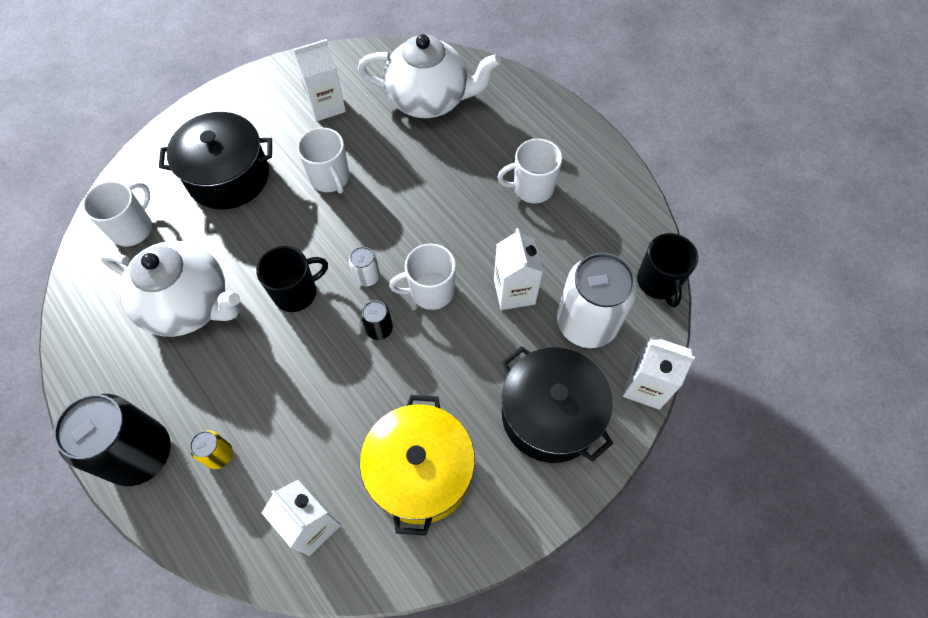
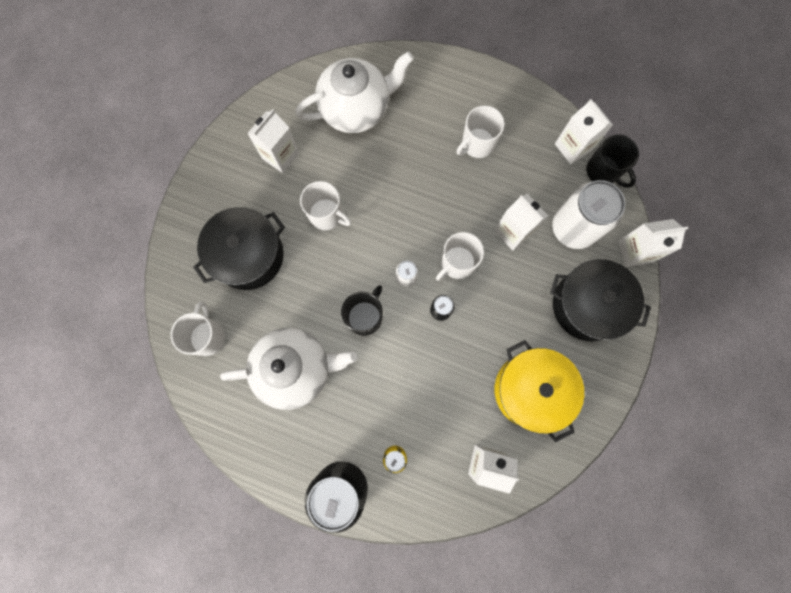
camera: 30 degrees left, 15 degrees up
none -> white carton [555,99,613,164]

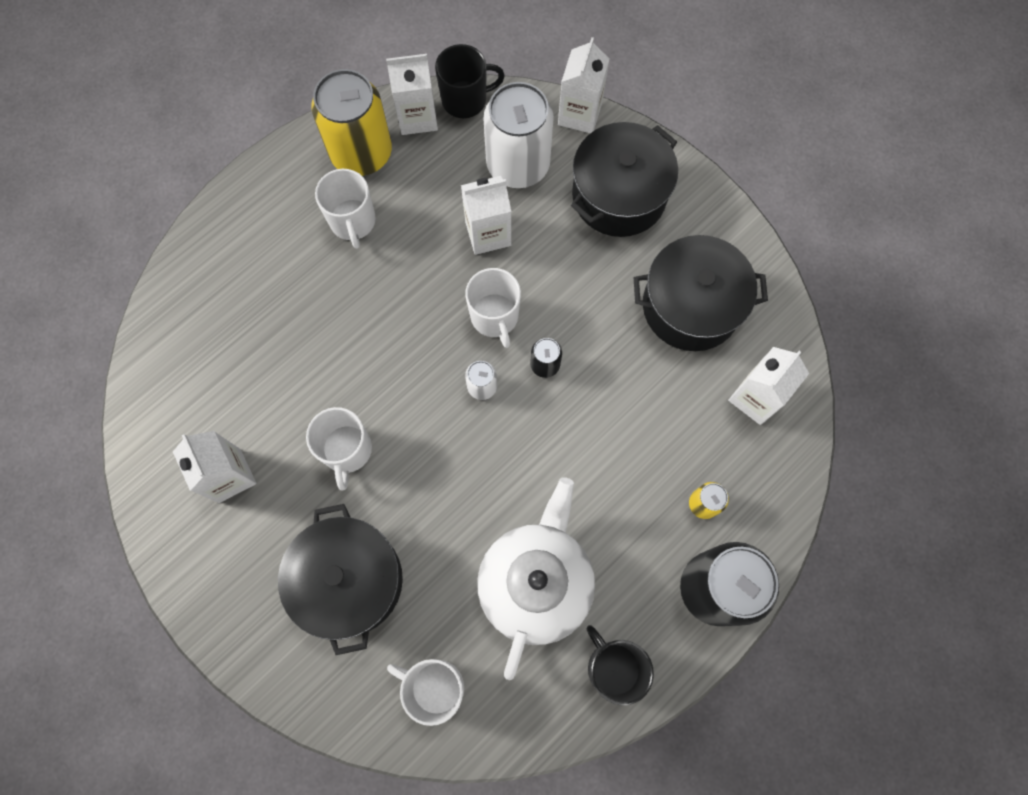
camera: 65 degrees left, 5 degrees down
white teapot [295,51,414,133] -> none
white mug [300,181,351,230] -> white mug turned 120 degrees clockwise [306,407,372,490]
black mug [341,285,383,336] -> black mug moved to [587,625,654,705]
yellow pot [495,340,584,442] -> black pot [634,235,768,351]
none -> yellow can [312,69,392,176]

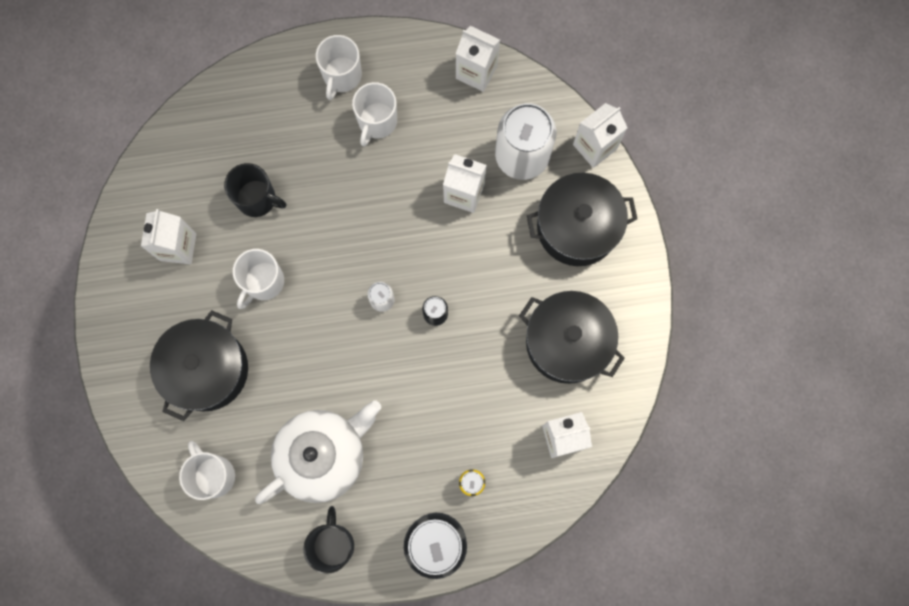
camera: 35 degrees right, 5 degrees up
yellow can [312,69,392,176] -> none
black mug [435,44,505,118] -> black mug moved to [224,163,287,217]
white mug [465,268,521,348] -> white mug moved to [316,35,362,100]

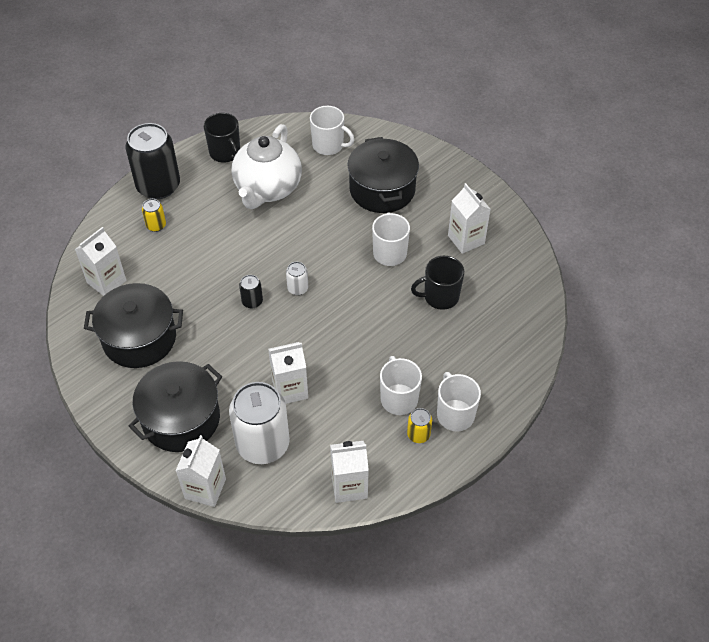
camera: 145 degrees right, 25 degrees down
none -> yellow can [407,408,432,443]

